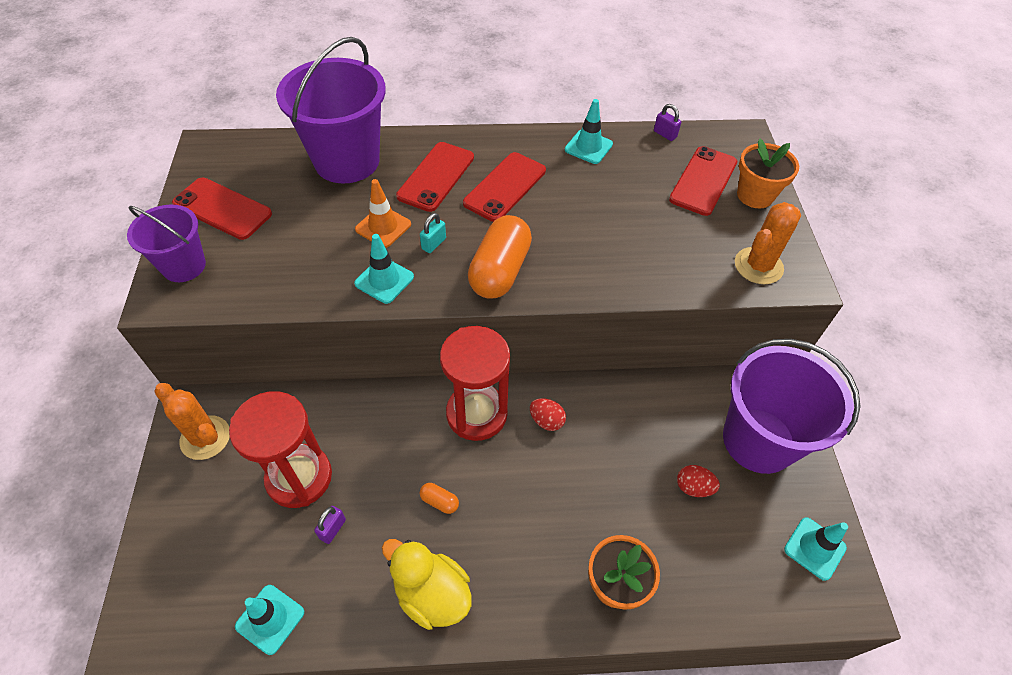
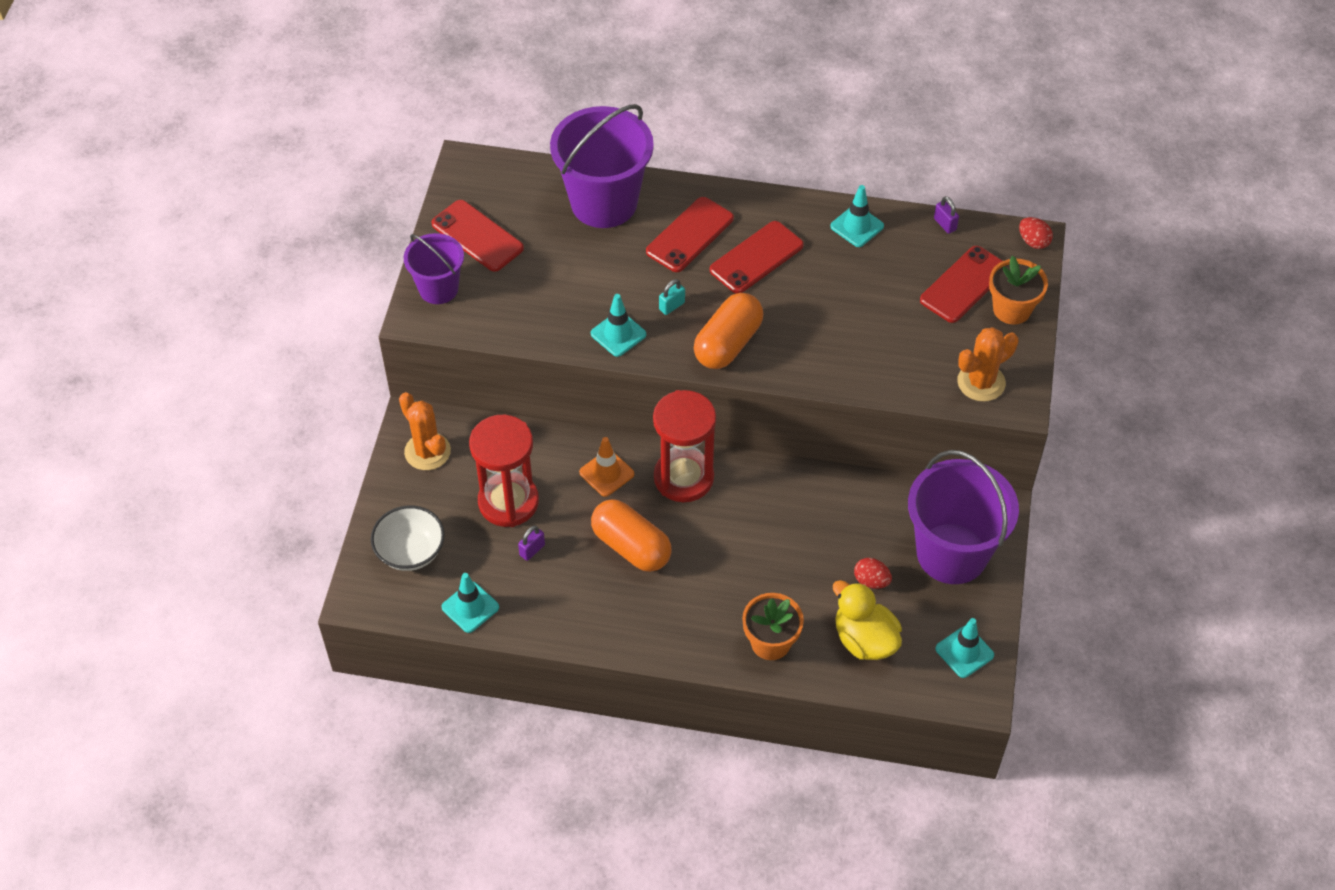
camera: 15 degrees right, 0 degrees up
orange traffic cone [355,179,411,248] -> orange traffic cone moved to [579,437,634,497]
yellow duck [382,539,472,630] -> yellow duck moved to [833,580,902,660]
orange capsule [420,483,459,514] -> orange capsule [591,499,672,572], size x2.36
red egg [530,398,566,431] -> red egg moved to [1019,217,1053,249]
none -> white bowl [371,505,445,571]

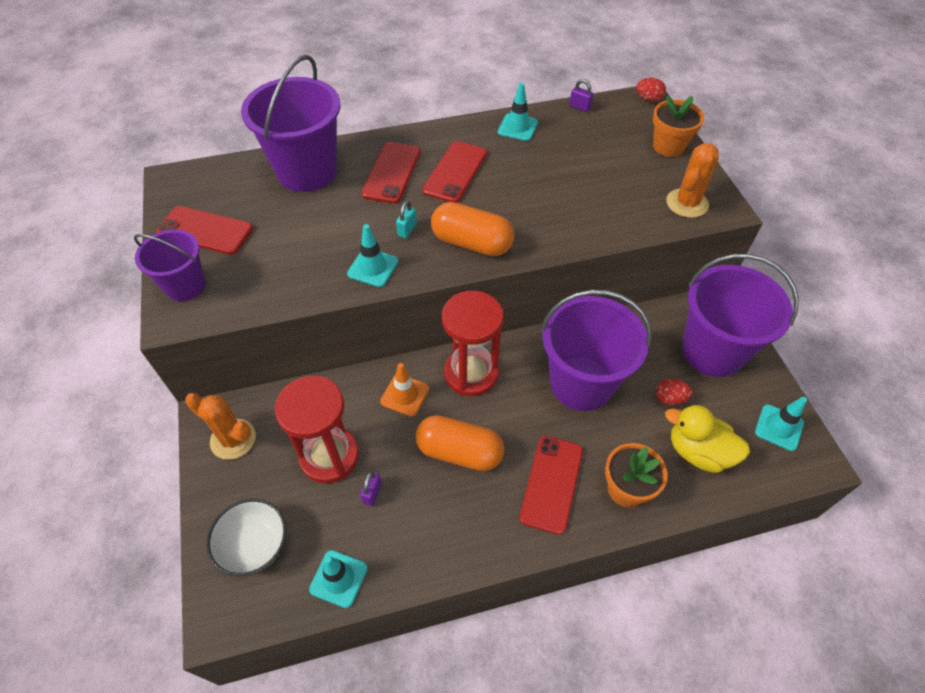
camera: 25 degrees left, 0 degrees up
orange capsule [694,293,763,369] -> orange capsule turned 75 degrees counterclockwise [431,202,515,256]
red phone [920,246,1003,323] -> red phone moved to [519,436,583,535]
none -> purple bucket [541,290,652,411]

